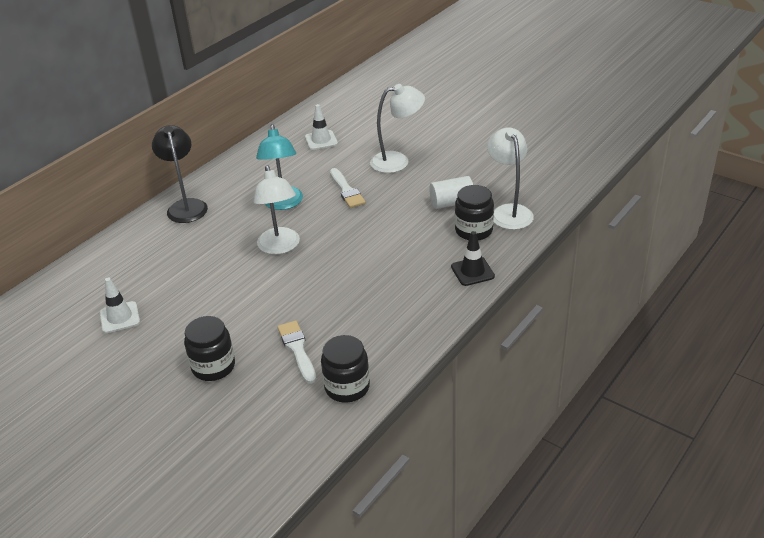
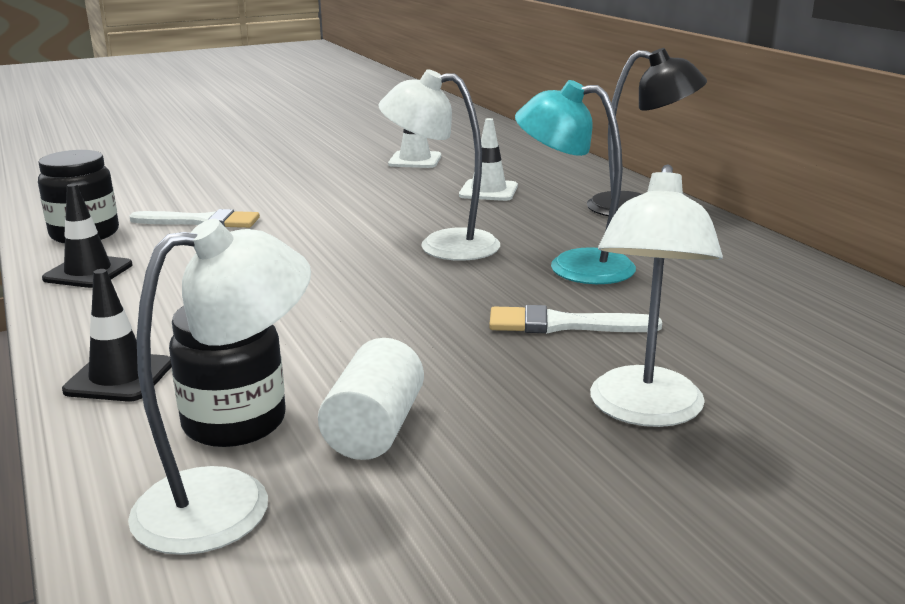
camera: 115 degrees right, 15 degrees down
black jar [184,316,235,381] -> none
white traffic cone [305,104,338,150] -> white traffic cone moved to [459,118,518,201]
white lamp [487,127,534,230] -> white lamp turned 45 degrees counterclockwise [128,219,311,555]
none -> black traffic cone [42,184,132,288]

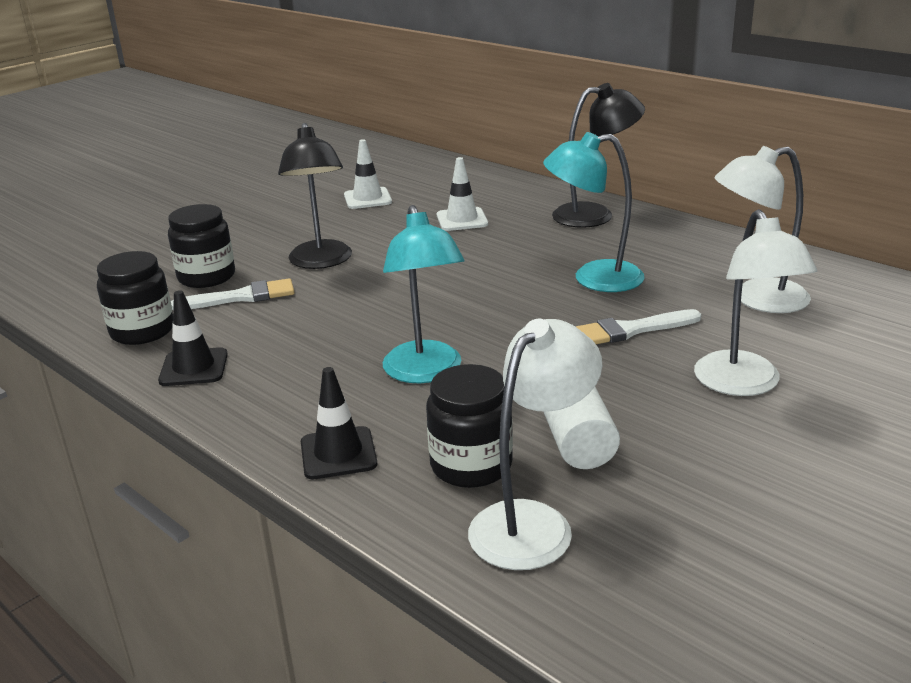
camera: 20 degrees left, 5 degrees up
white lamp [378,69,500,261] -> white lamp moved to [714,146,811,313]
none -> black jar [168,204,235,288]
none -> black lamp [278,123,352,269]
none -> turquoise lamp [383,205,465,383]

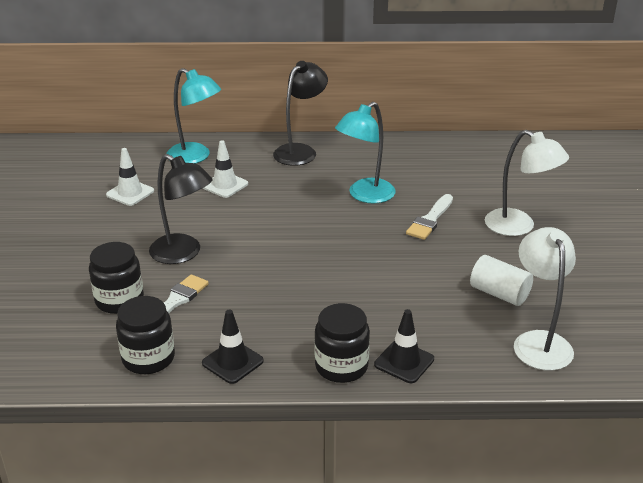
camera: 45 degrees left, 5 degrees up
turquoise lamp [383,205,465,383] -> turquoise lamp moved to [166,68,221,164]
black jar [426,364,513,488] -> black jar moved to [314,303,370,383]
white lamp [714,146,811,313] -> none

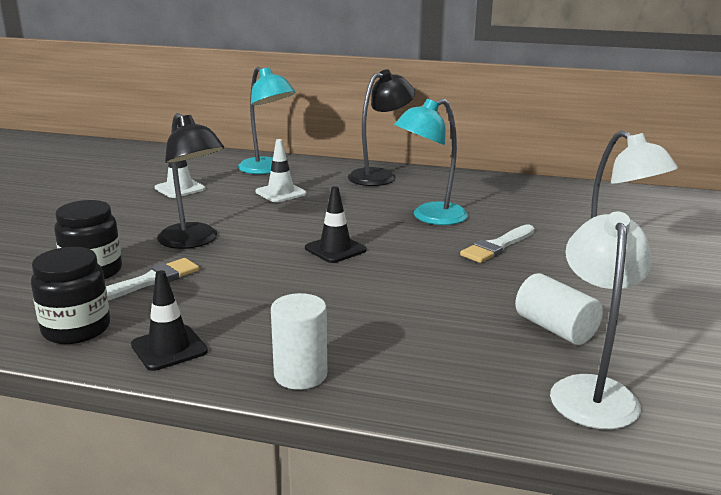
camera: 15 degrees right, 10 degrees down
black jar [314,303,370,383] -> white cylinder [271,293,327,390]
black traffic cone [374,309,434,383] -> black traffic cone moved to [305,186,366,263]

